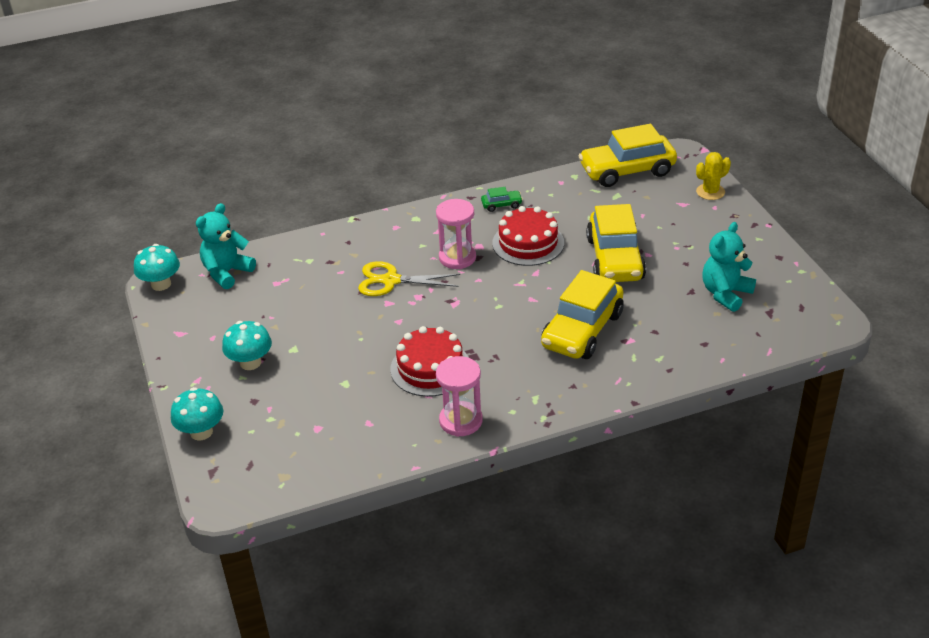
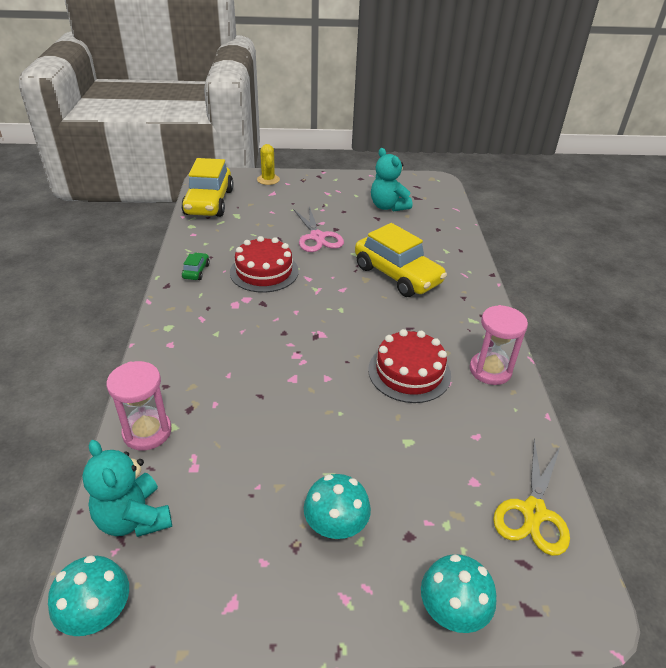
camera: 75 degrees left, 0 degrees up
yellow scissors [358,261,460,296] -> yellow scissors moved to [493,438,570,556]
pink hourglass [436,199,476,269] -> pink hourglass moved to [106,361,172,451]
yellow car [586,204,646,282] -> pink scissors [293,207,344,252]

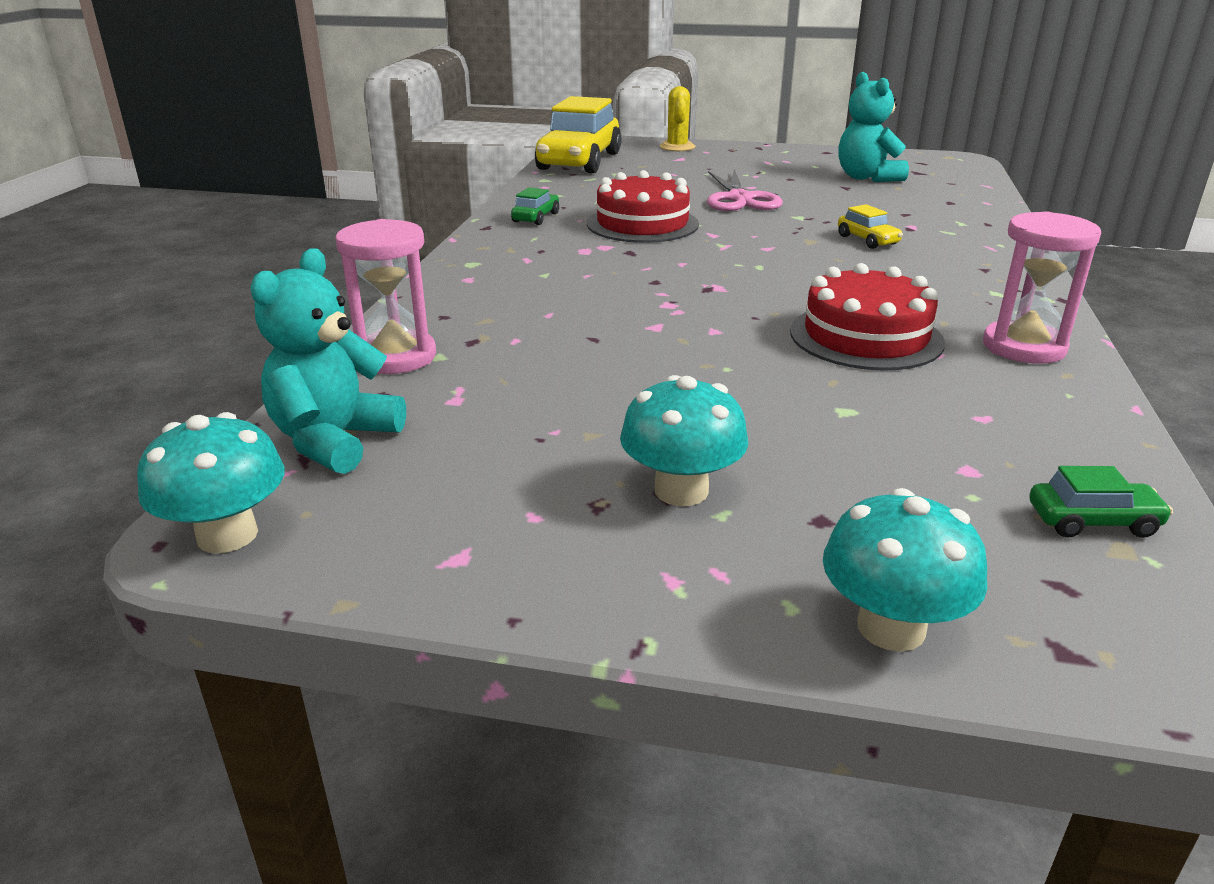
camera: 15 degrees right, 10 degrees down
turquoise teddy bear [82,440,172,537] -> turquoise teddy bear turned 45 degrees clockwise [251,248,406,474]
yellow car [355,223,447,297] -> yellow car [838,204,903,249], size x0.42
yellow scissors [493,438,570,556] -> green car [1029,466,1173,538]

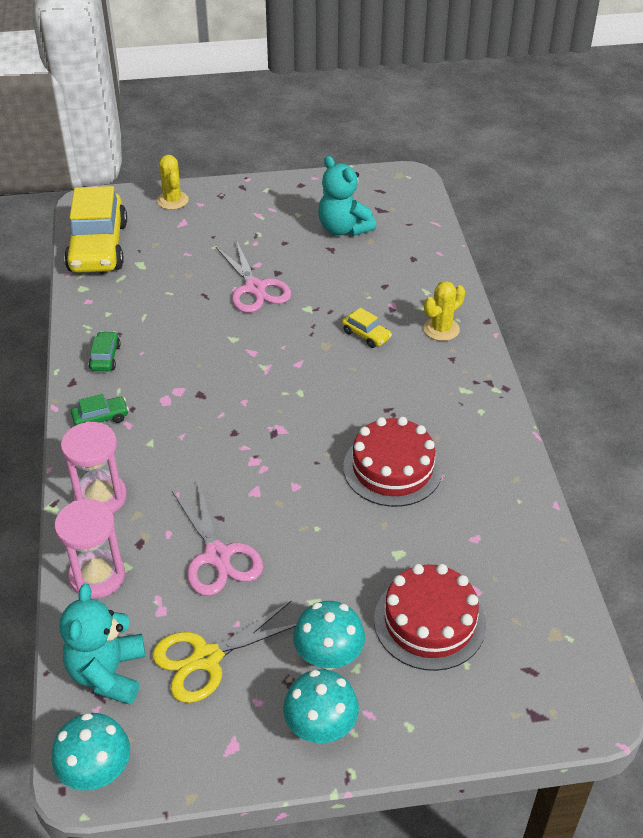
camera: 20 degrees left, 15 degrees up
red cake [587,170,699,243] -> red cake moved to [374,564,486,671]
turquoise mushroom [823,488,987,652] -> turquoise mushroom moved to [283,669,359,743]
pink hourglass [983,211,1101,364] -> pink hourglass moved to [61,421,127,513]
green car [1029,466,1173,538] -> green car moved to [71,394,129,426]
none -> yellow scissors [152,600,296,703]
none -> pink scissors [172,483,263,596]
none -> yellow cactus [423,281,465,341]

